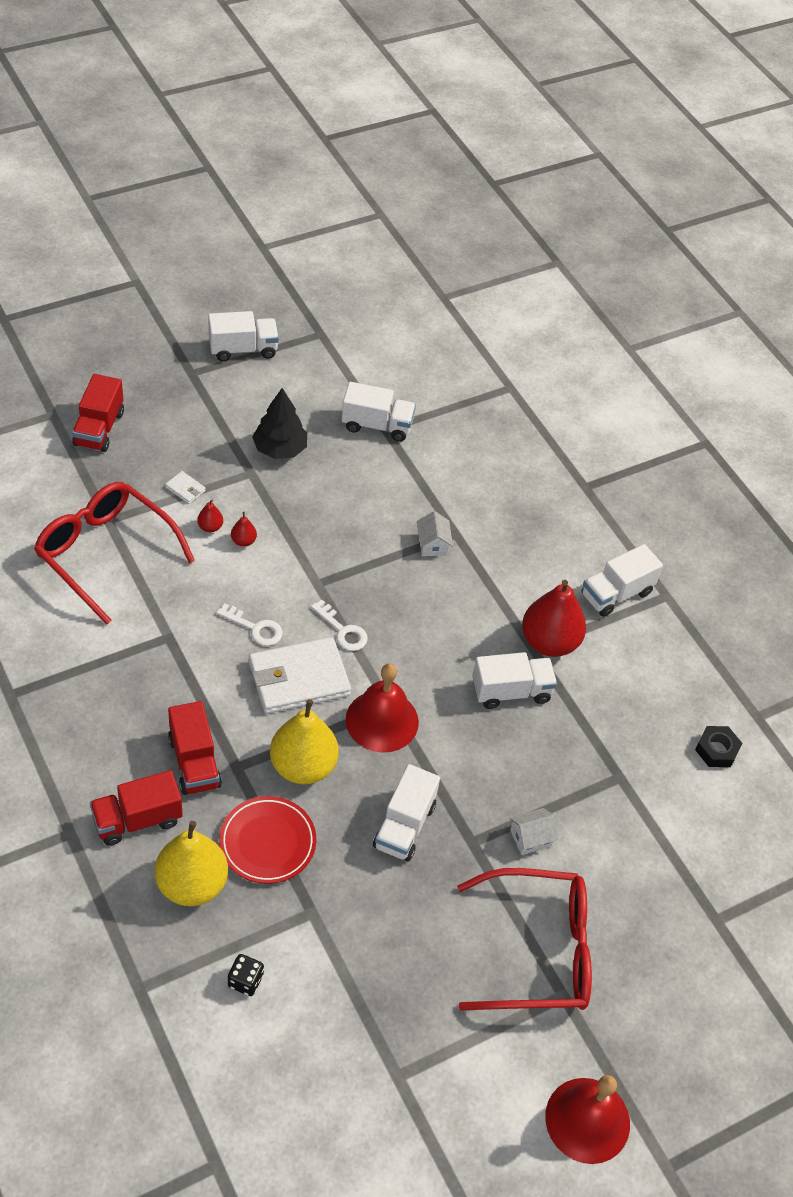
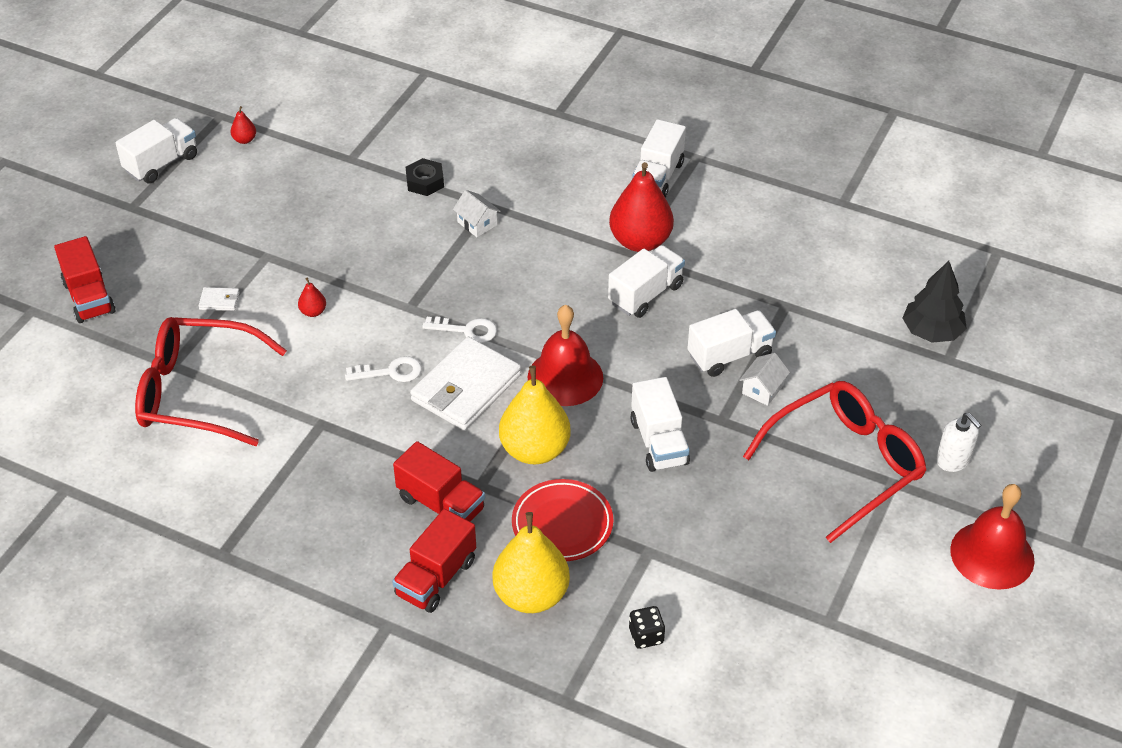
camera: 30 degrees left, 5 degrees down
red pear [197,499,223,532] -> red pear moved to [230,106,256,144]
black tree [252,388,307,459] -> black tree moved to [903,261,967,343]
white truck [342,382,416,442] -> white truck moved to [687,309,776,377]
black nut [695,726,742,767] -> black nut moved to [406,158,444,196]
none -> white soap dispenser [936,413,982,472]

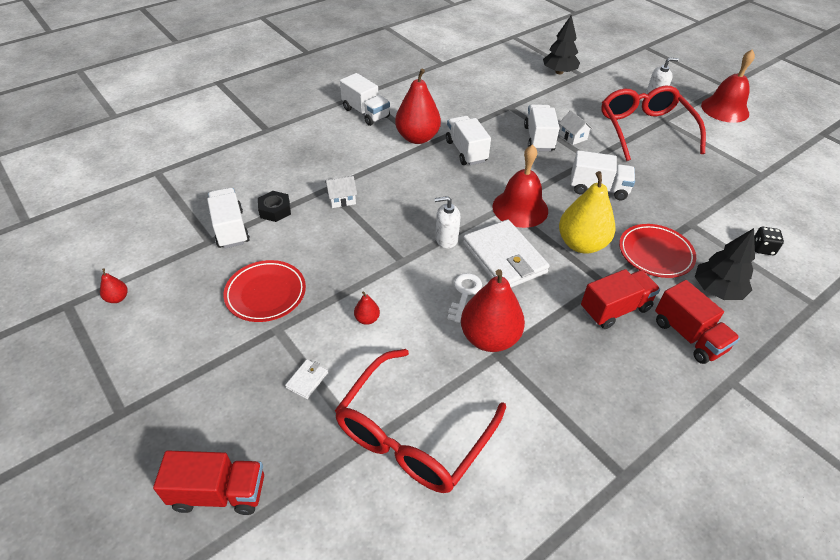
camera: 65 degrees left, 0 degrees up
white truck [116,118,197,184] -> white truck moved to [207,188,250,248]
white key [422,316,497,343] -> white soap dispenser [435,196,460,248]
yellow pear [492,512,570,613] -> black tree [695,228,755,300]
none -> red plate [223,260,306,322]
none -> red pear [461,269,525,352]

